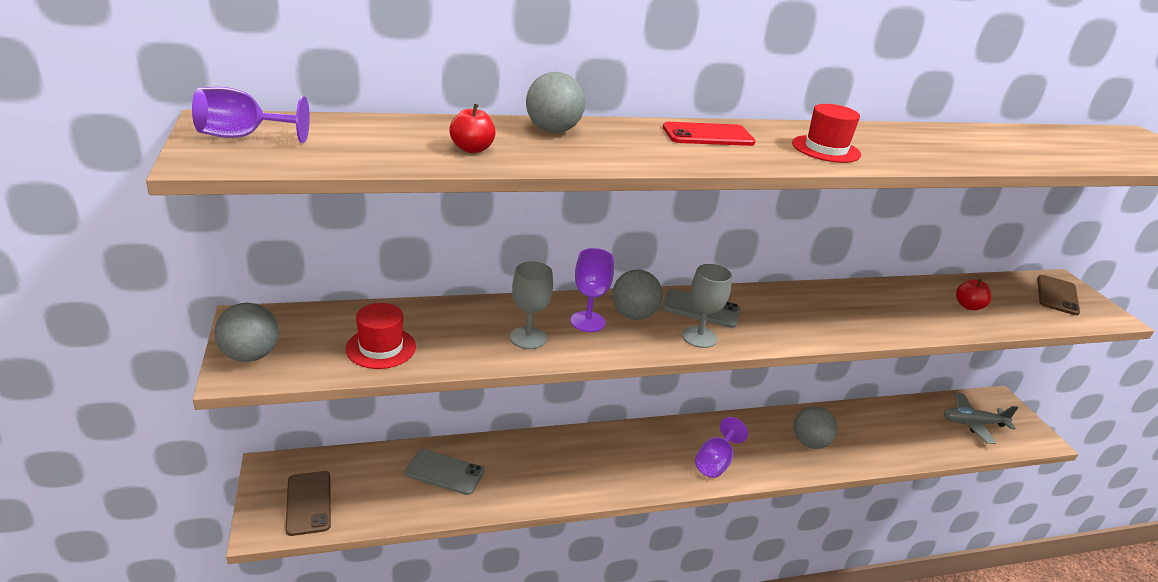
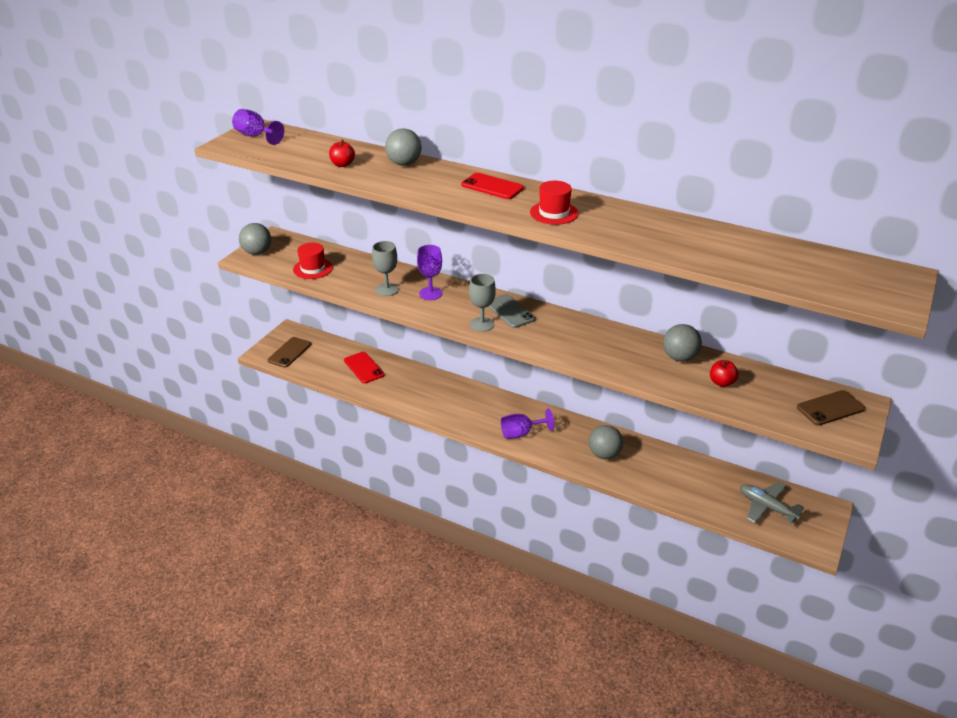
camera: 45 degrees right, 5 degrees up
grey phone [405,449,484,495] -> red phone [344,352,384,383]
grey ball [612,270,663,320] -> grey ball moved to [663,324,702,362]

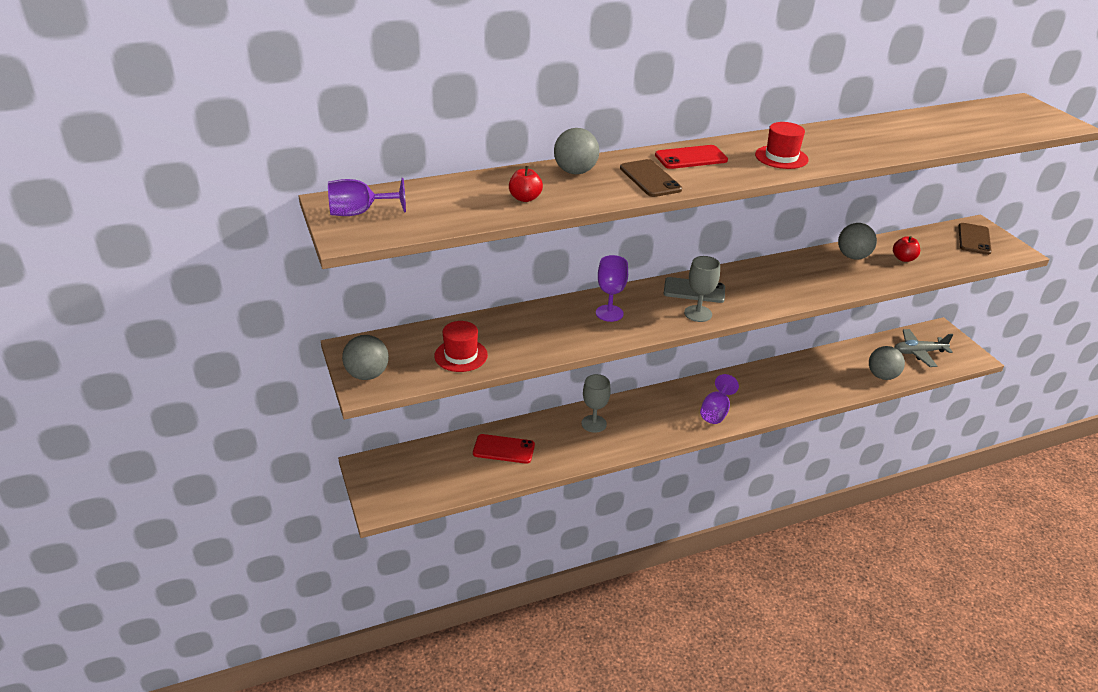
camera: 50 degrees left, 0 degrees up
brown phone [268,337,311,368] -> brown phone moved to [620,159,682,197]
grey goblet [372,241,399,296] -> grey goblet moved to [581,374,611,433]
grey ball [589,425,623,459] -> grey ball moved to [869,346,905,380]

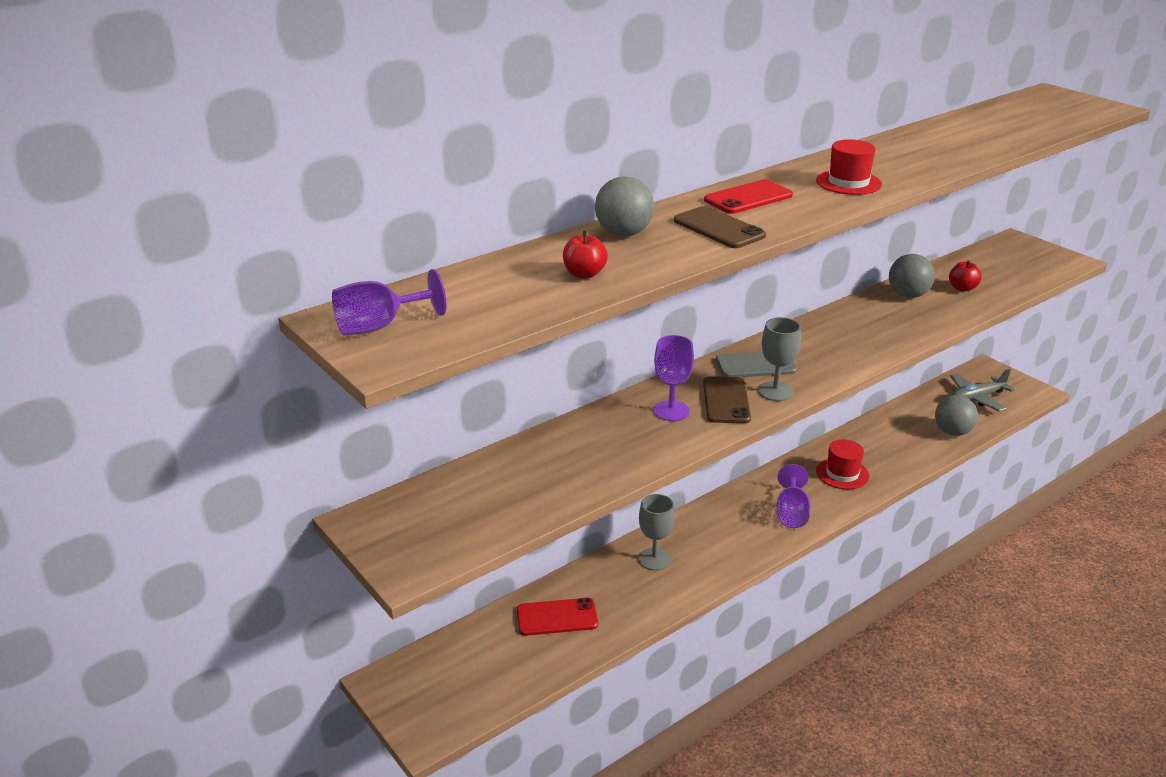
camera: 15 degrees left, 5 degrees down
grey ball [342,335,389,380] -> none
red hat [434,321,488,372] -> red hat moved to [816,439,869,489]
brown phone [958,223,992,255] -> brown phone moved to [703,376,751,423]

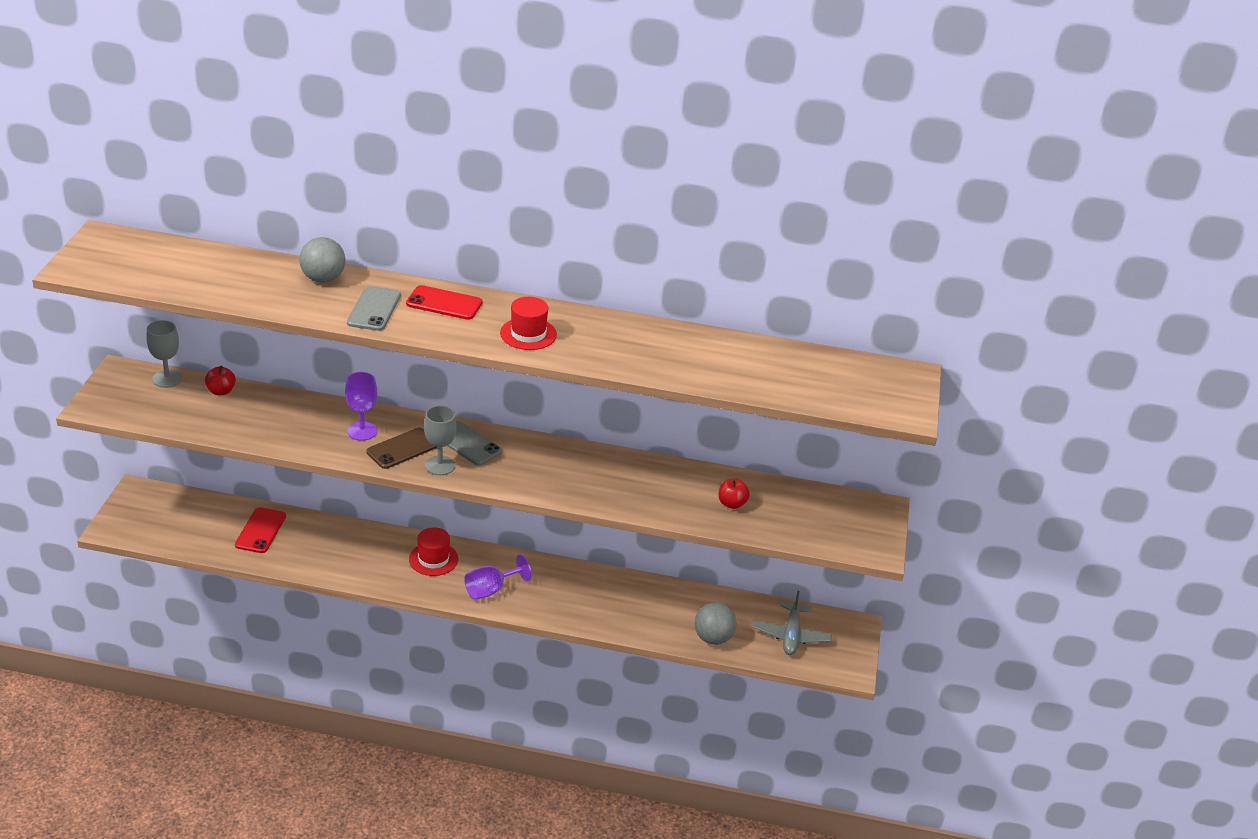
camera: 45 degrees right, 5 degrees up
purple goblet [332,269,447,335] -> none
red phone [517,598,598,636] -> red phone turned 60 degrees clockwise [235,507,286,553]
red apple [563,231,608,279] -> red apple moved to [205,366,236,395]
grey goblet [638,494,675,571] -> grey goblet moved to [146,320,182,388]
brown phone [674,206,766,248] -> grey phone [347,286,401,331]
red hat [816,439,869,489] -> red hat moved to [409,527,458,576]
grey ball [889,254,935,298] -> none
grey plane [950,369,1015,412] -> grey plane turned 105 degrees counterclockwise [753,591,832,655]

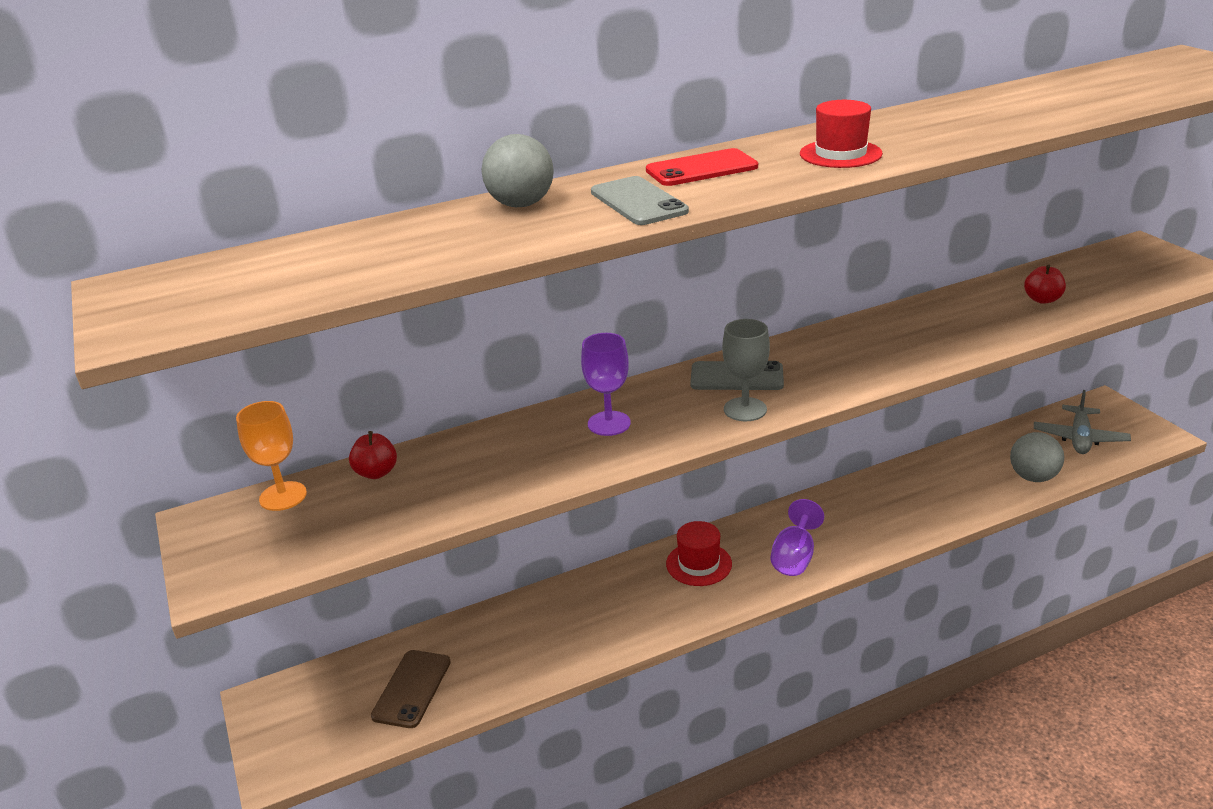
camera: 30 degrees left, 5 degrees down
grey goblet [146,320,182,388] -> orange goblet [236,401,307,511]
red phone [235,507,286,553] -> none
brown phone [366,427,438,469] -> brown phone moved to [371,650,451,728]
grey plane [753,591,832,655] -> grey plane turned 45 degrees clockwise [1034,390,1131,454]

